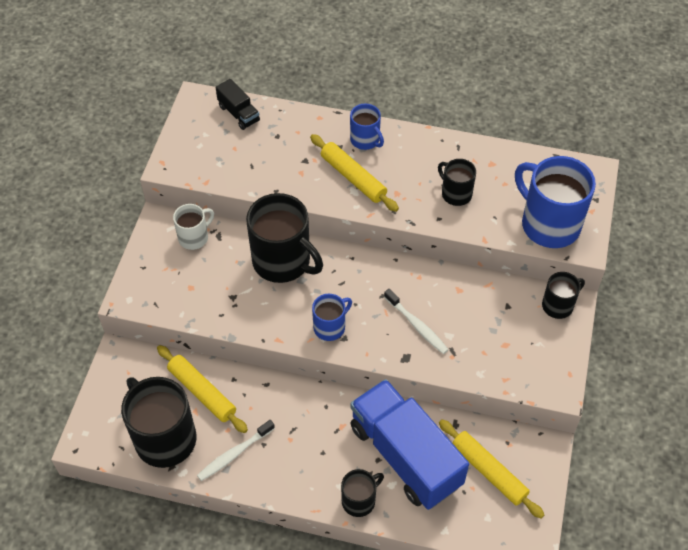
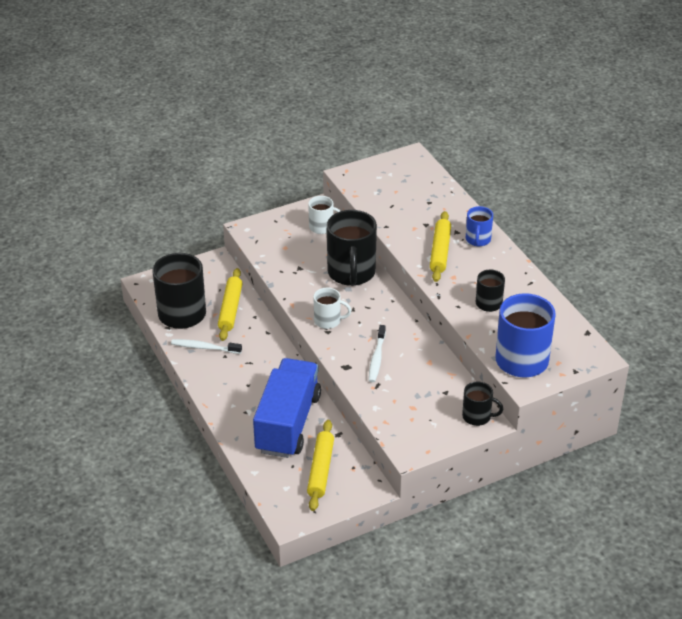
camera: 50 degrees right, 15 degrees down
black truck [216,79,260,130] -> none
blue mug [312,294,352,341] -> white mug [313,288,351,329]
black mug [341,469,384,517] -> none

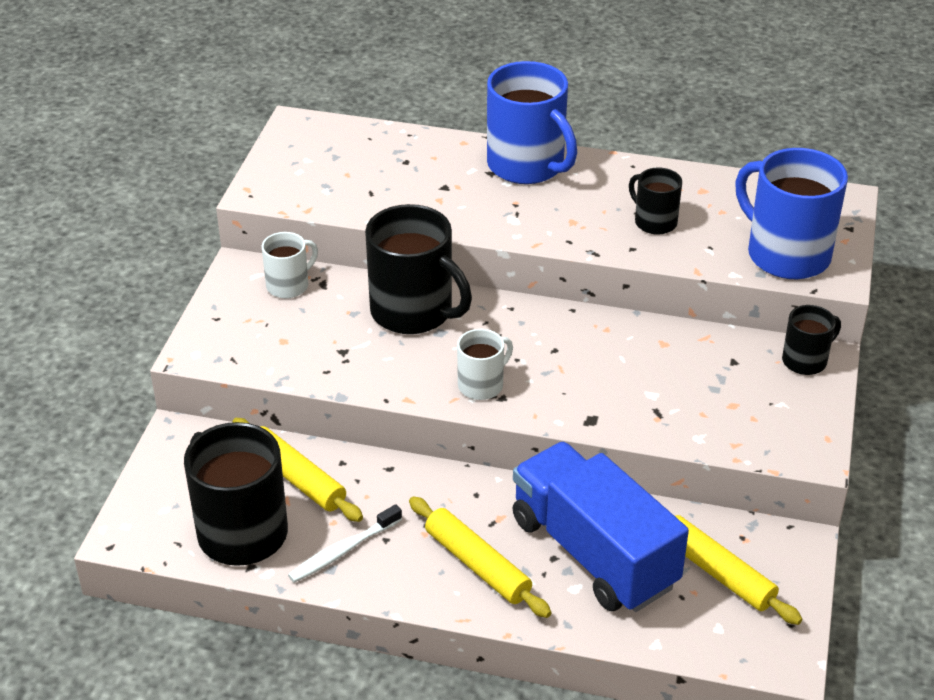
camera: 50 degrees left, 0 degrees up
white toothbrush [369,325,386,382] -> none
yellow rolling pin [430,211,451,282] -> yellow rolling pin moved to [409,496,551,618]
blue mug [466,206,493,246] -> blue mug [487,61,577,184], size x1.90

